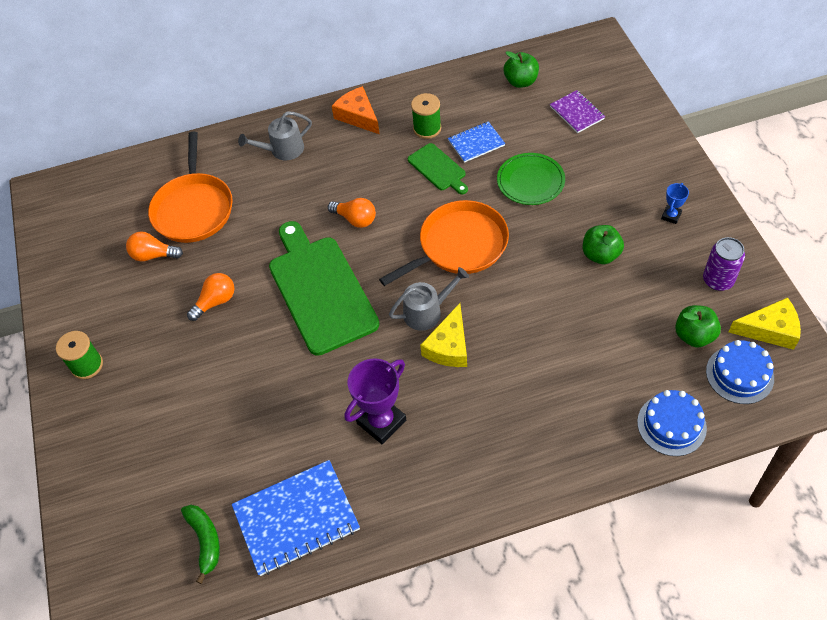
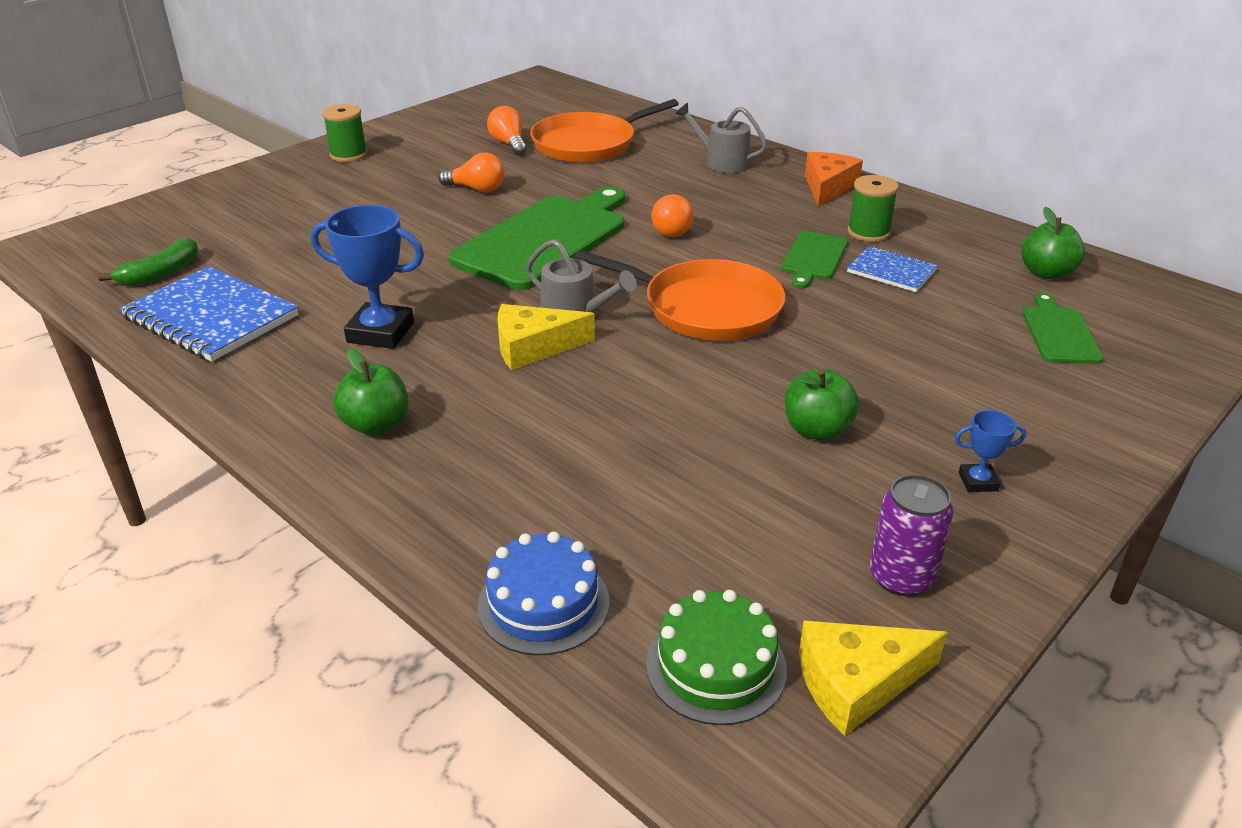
camera: 55 degrees right, 20 degrees down
purple trophy [345,358,406,444] -> blue trophy [311,205,424,349]
green plate [497,153,565,205] -> none
purple notebook [550,90,605,133] -> green cutting board [1022,293,1104,364]
green apple [675,305,721,348] -> green apple moved to [333,348,408,435]
blue cake [706,340,774,404] -> green cake [646,590,787,725]
yellow cheese [729,297,801,350] -> yellow cheese turned 105 degrees clockwise [799,620,948,736]

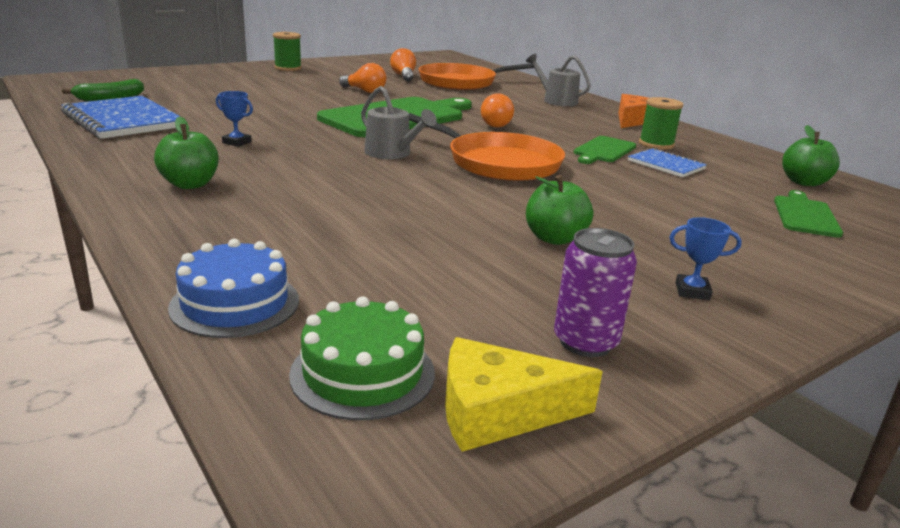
camera: 10 degrees right, 10 degrees down
blue trophy [311,205,424,349] -> blue trophy [216,91,253,147], size x0.50
yellow cheese [497,304,595,370] -> none

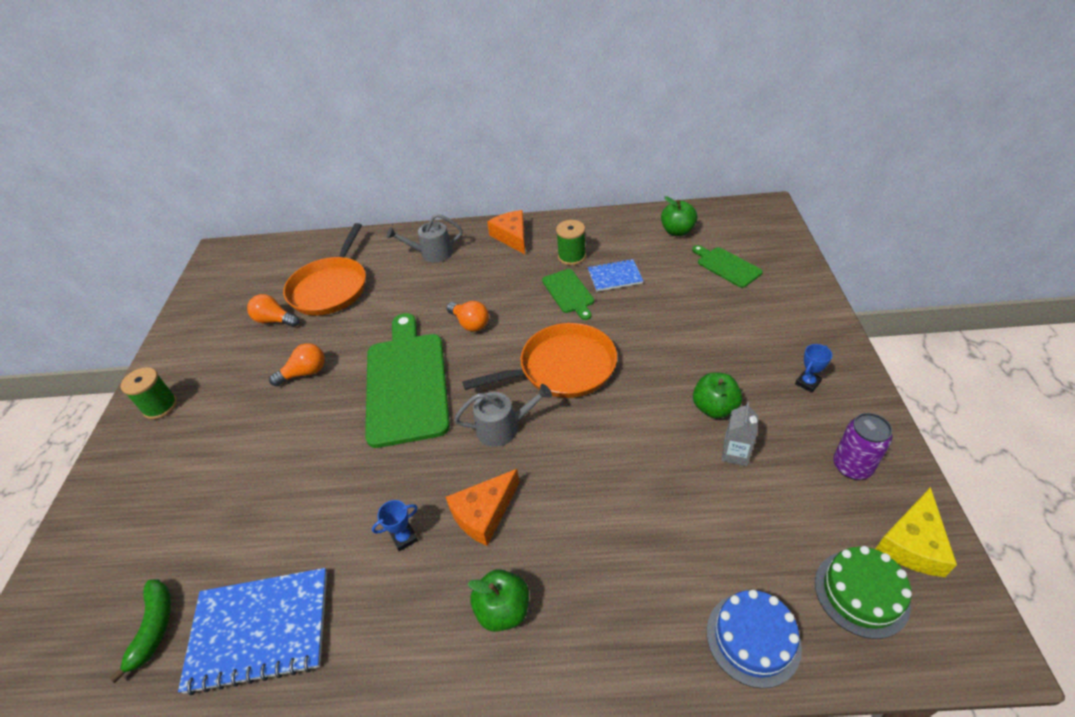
camera: 50 degrees left, 20 degrees up
none -> orange cheese [446,469,520,546]
none -> grey carton [721,402,759,466]

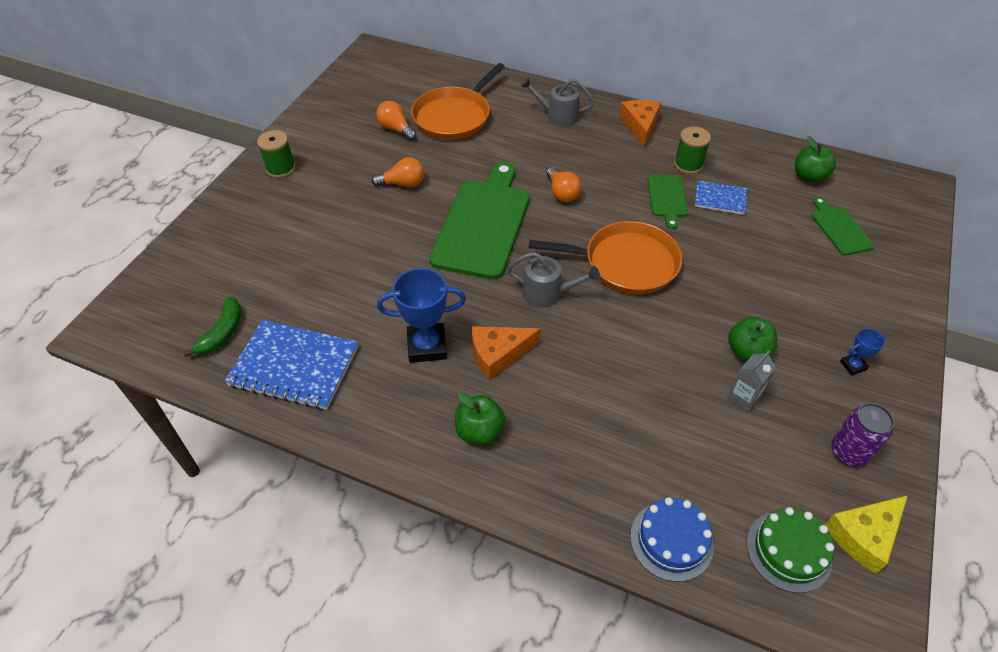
camera: 20 degrees right, 5 degrees up
blue trophy [372,500,418,551] -> blue trophy [377,268,466,363], size x2.01

